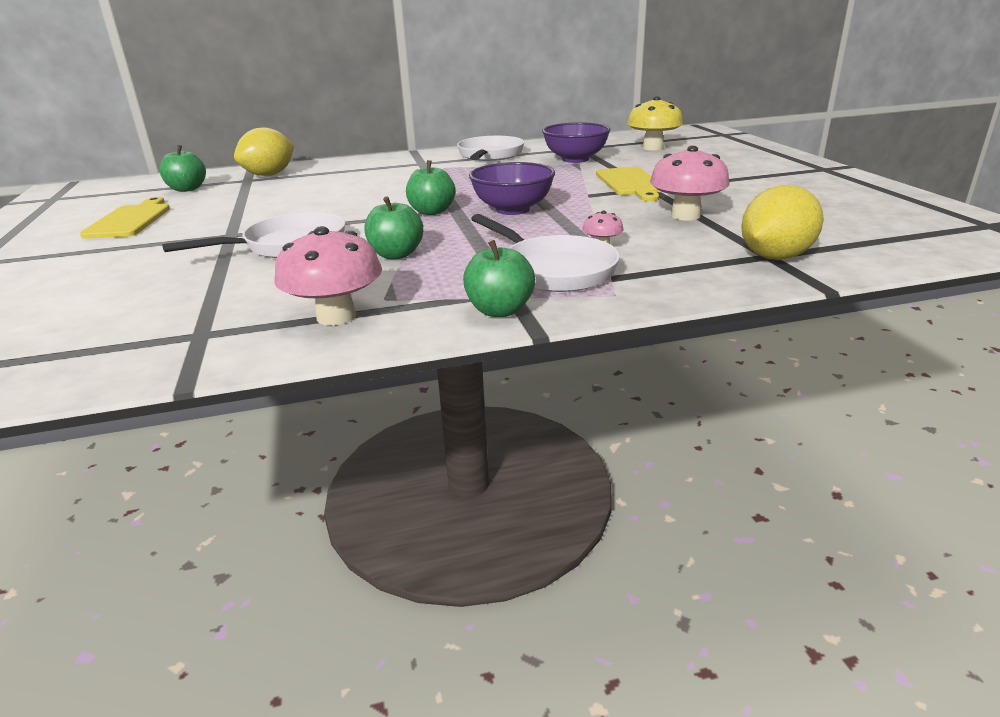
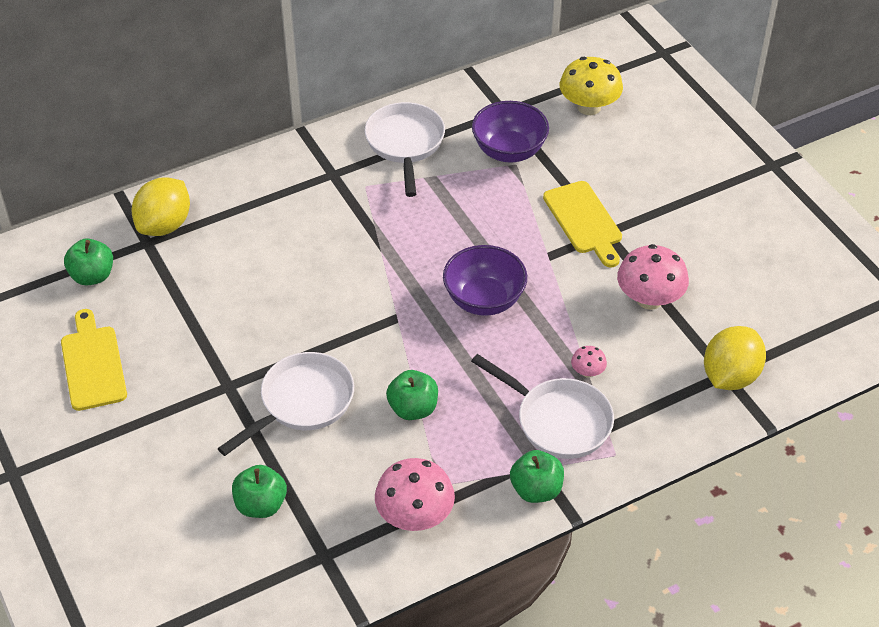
camera: 15 degrees left, 20 degrees up
green apple [406,160,456,215] -> green apple moved to [232,465,287,518]

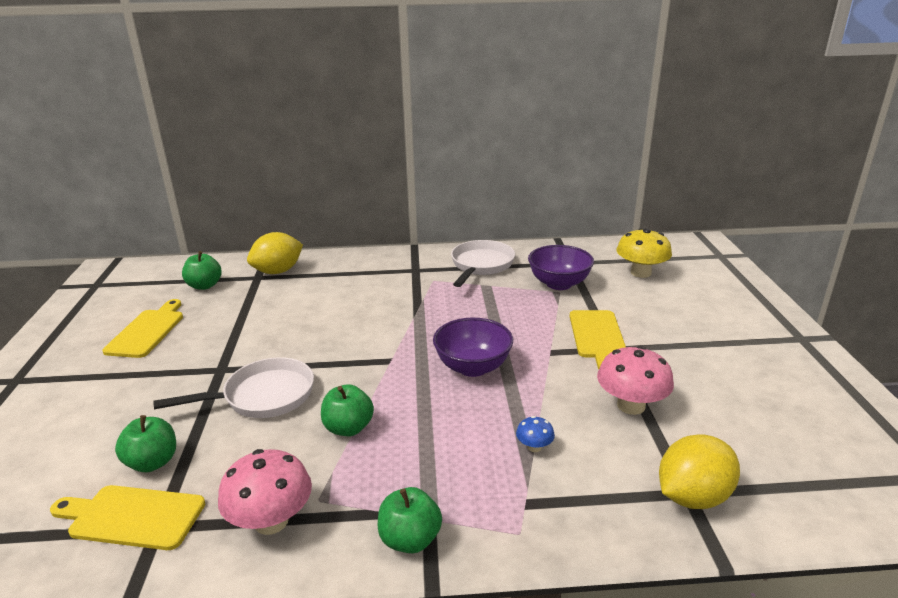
camera: 25 degrees right, 20 degrees down
white pan [471,354,614,459] -> none
pink mushroom [571,346,607,378] -> blue mushroom [516,416,555,452]
none -> yellow cutting board [50,485,205,550]

